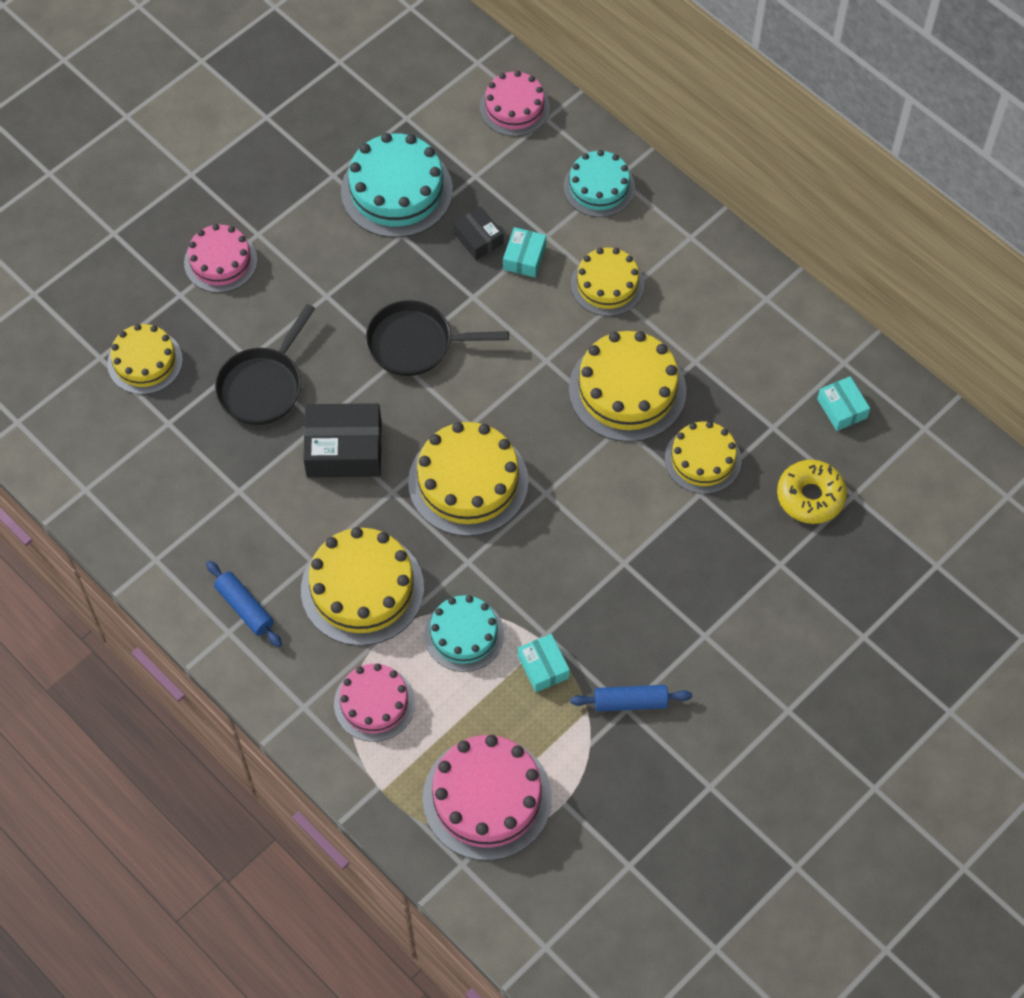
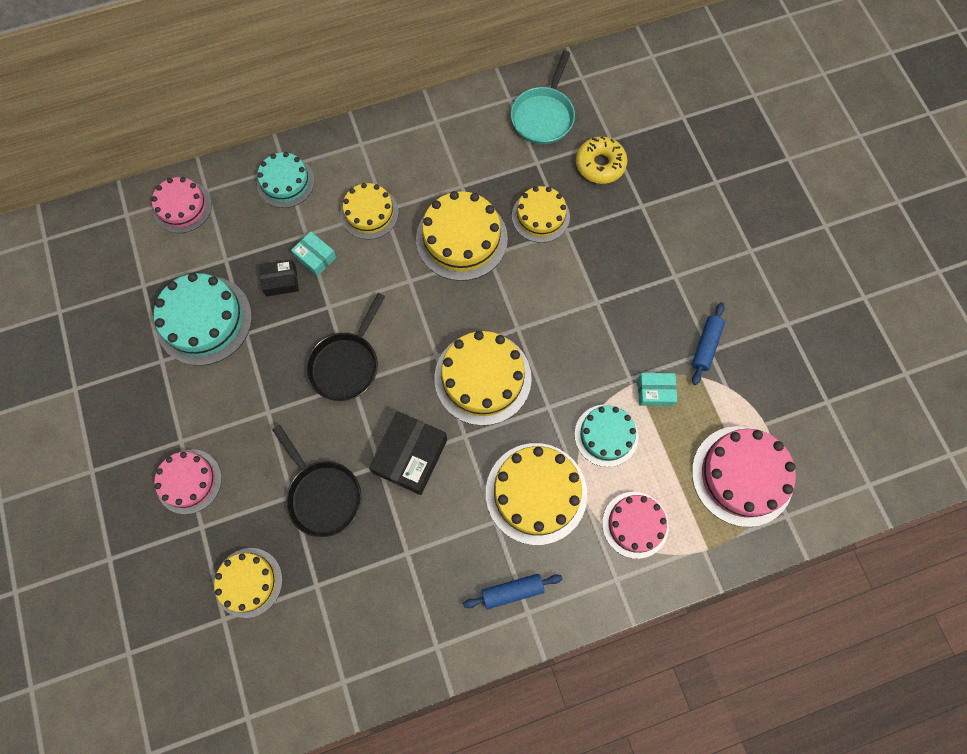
camera: 65 degrees left, 10 degrees up
turquoise box [817,376,870,431] -> turquoise pan [511,51,575,145]

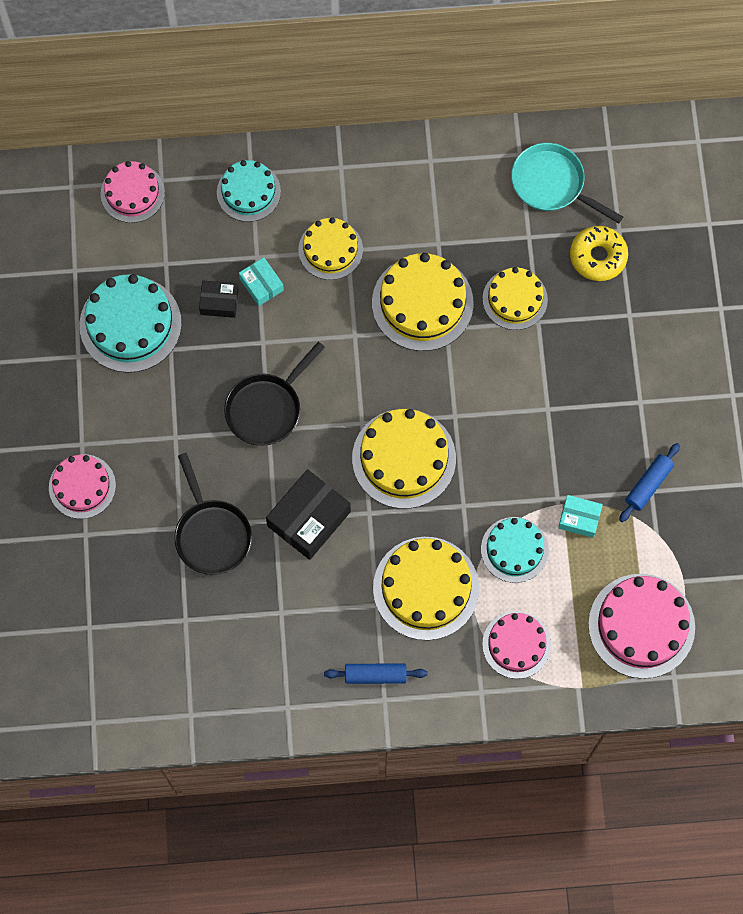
camera: 15 degrees right, 0 degrees up
yellow cake [214,548,283,618] -> none
turquoise pan [511,51,575,145] -> turquoise pan turned 90 degrees clockwise [511,143,623,224]

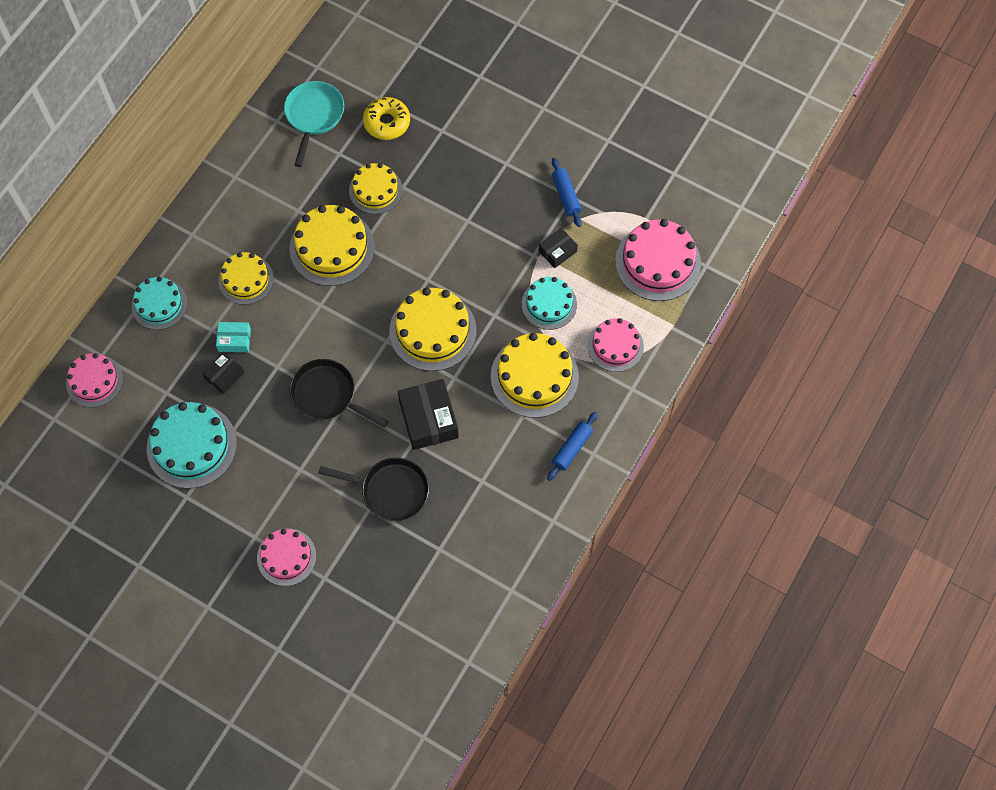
camera: 55 degrees left, 5 degrees down
black pan [224,342,325,446] -> black pan turned 135 degrees clockwise [290,359,389,428]
turquoise pan [511,143,623,224] -> turquoise pan turned 120 degrees clockwise [284,81,344,167]
turquoise box [558,495,603,538] -> black box [539,228,578,268]

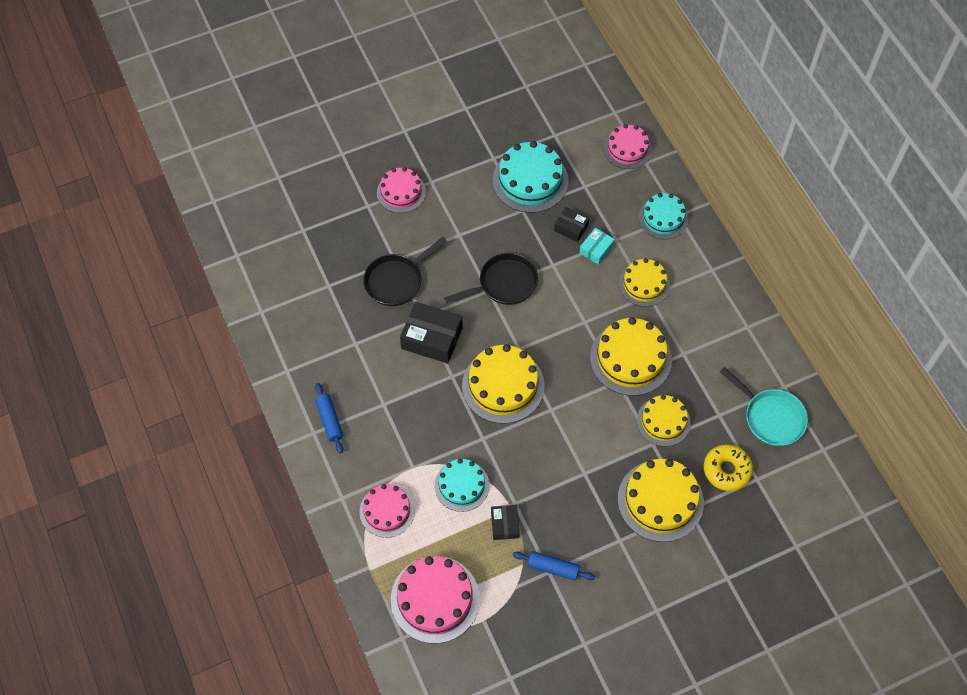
camera: 125 degrees right, 5 degrees down
black box [202,352,244,394] -> black box turned 45 degrees counterclockwise [554,207,589,242]
yellow cake [491,333,579,418] -> yellow cake moved to [618,459,704,542]

